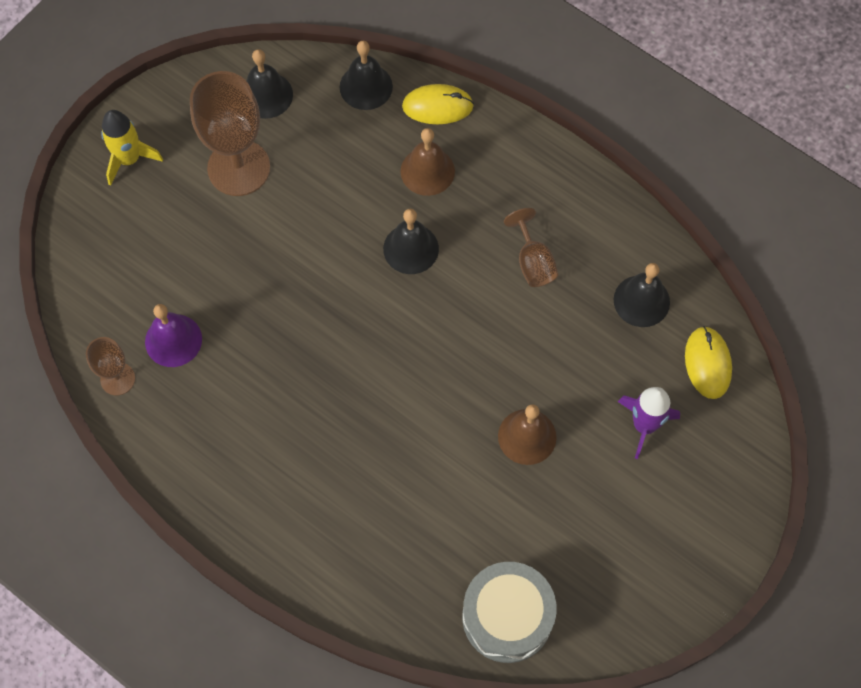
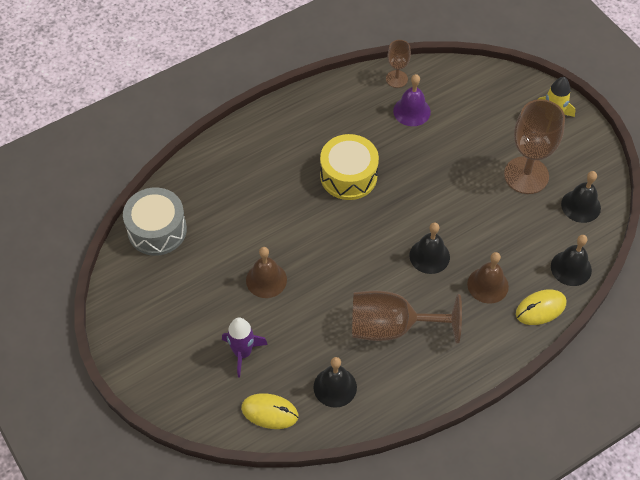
camera: 110 degrees right, 10 degrees down
yellow mouse [402,84,474,124] -> yellow mouse turned 45 degrees clockwise [516,289,566,325]
brown goblet [504,208,558,287] -> brown goblet [352,291,462,343], size x1.91
none -> yellow drum [320,134,379,200]

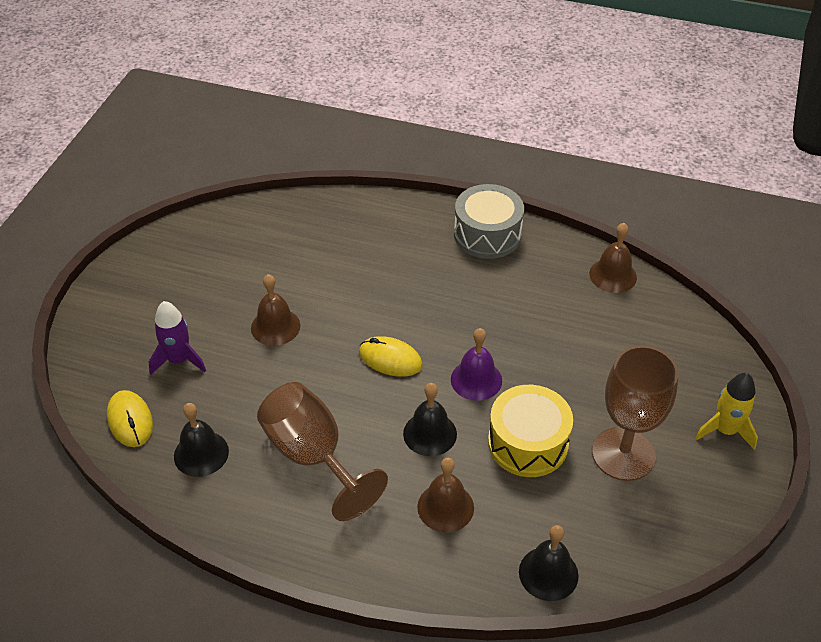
camera: 50 degrees right, 10 degrees down
grey drum [123,187,187,256] -> grey drum moved to [454,184,524,259]
yellow drum [320,134,379,200] -> yellow drum moved to [488,385,573,477]
brown goblet [386,40,411,88] -> brown bell [589,223,637,293]
purple bell [393,74,431,126] -> purple bell moved to [451,328,502,401]
yellow mouse [516,289,566,325] -> yellow mouse moved to [359,336,423,377]
black bell [561,171,601,223] -> none

